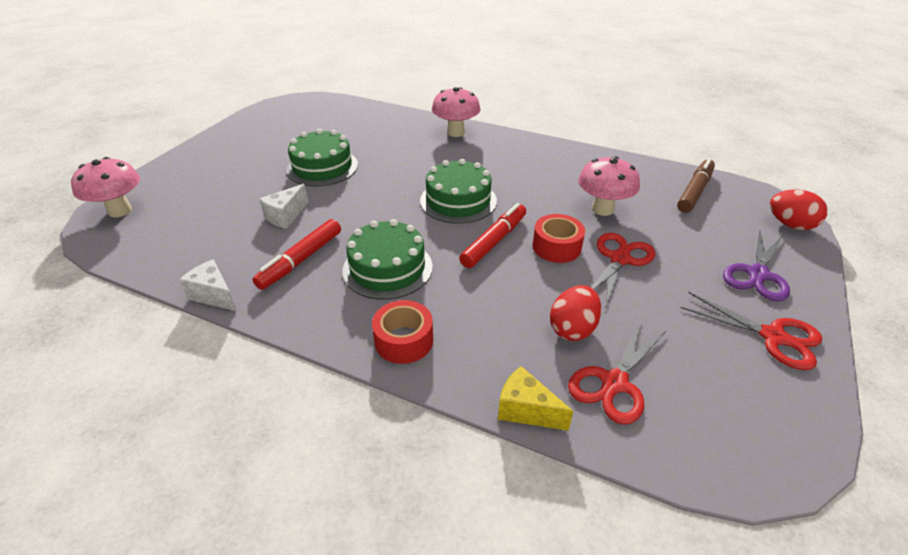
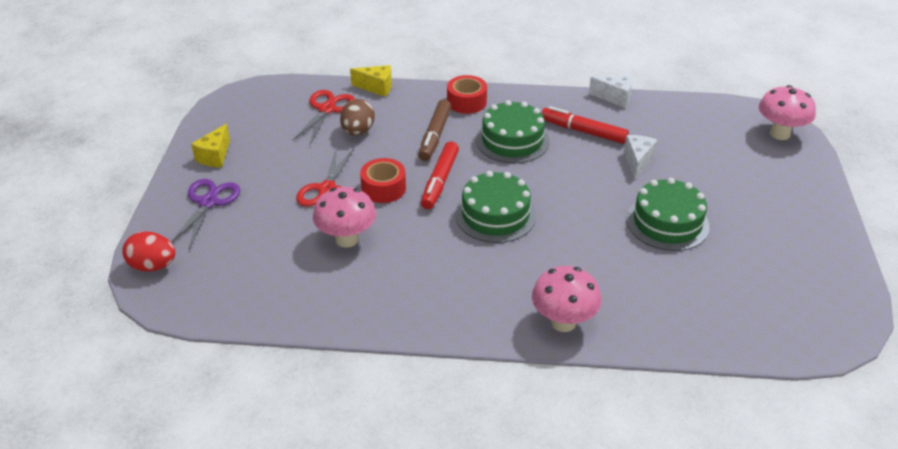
camera: 160 degrees right, 0 degrees up
red marker [252,219,341,290] -> red marker turned 75 degrees counterclockwise [542,106,629,144]
red egg [550,285,601,341] -> brown egg [340,99,375,136]
brown marker [677,158,715,213] -> brown marker moved to [418,99,452,161]
red scissors [681,292,822,370] -> yellow cheese [191,124,230,167]

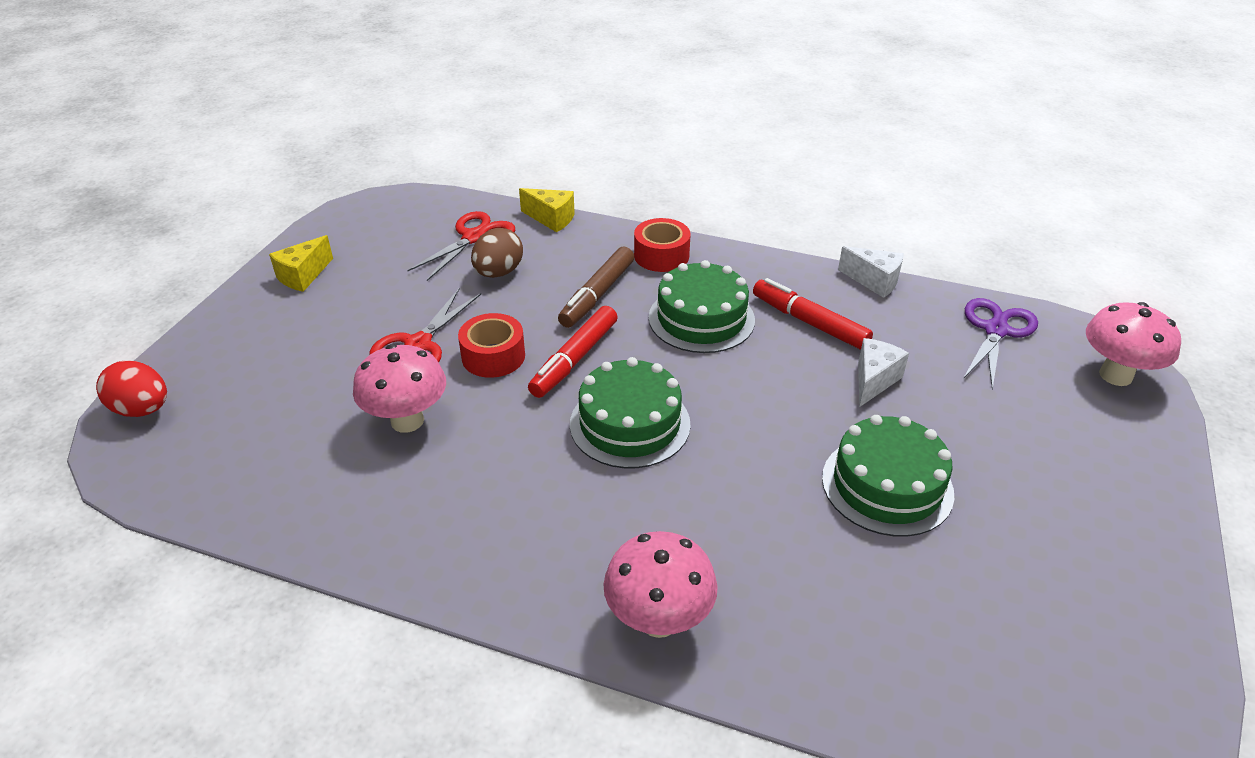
camera: 15 degrees right, 0 degrees up
purple scissors [171,179,240,249] -> purple scissors moved to [963,298,1038,389]

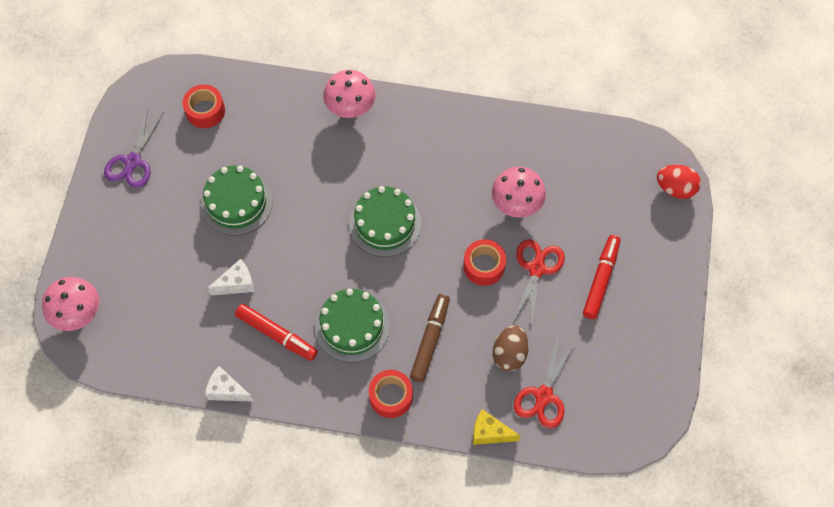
camera: 170 degrees right, 25 degrees up
yellow cheese [269,235,333,292] -> none
red marker [528,306,618,398] -> red marker moved to [583,235,621,319]
white cheese [858,338,909,407] -> white cheese turned 135 degrees counterclockwise [207,259,254,295]
purple scissors [963,298,1038,389] -> purple scissors moved to [104,109,164,188]
none -> red tape [182,84,225,128]

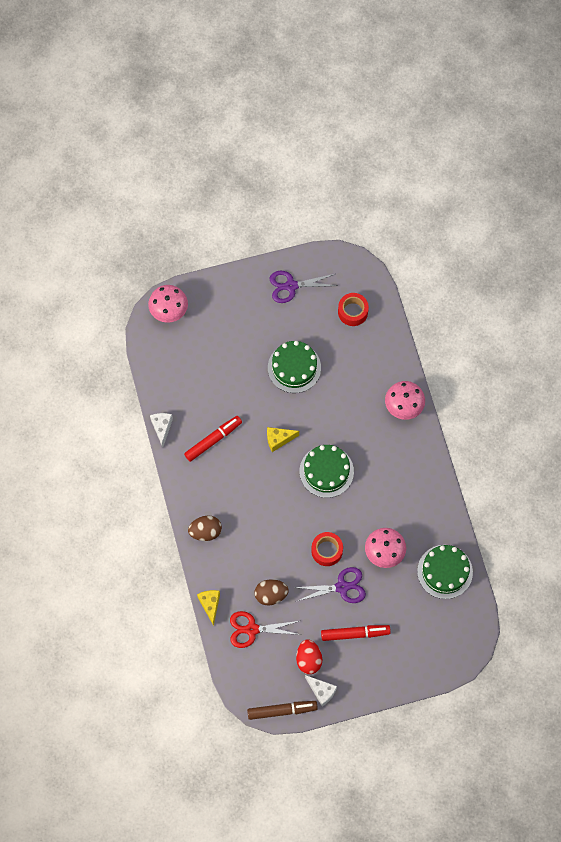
camera: 65 degrees right, 5 degrees up
white cheese [207,259,254,295] -> white cheese moved to [305,675,337,706]
red marker [235,304,318,361] -> red marker turned 135 degrees counterclockwise [184,416,242,462]
green cake [315,288,390,362] -> green cake moved to [417,545,473,599]
red tape [369,370,413,418] -> brown egg [188,516,222,541]
brown marker [410,294,450,382] -> brown marker moved to [247,701,318,720]
red scissors [513,239,565,327] -> purple scissors [293,567,366,603]
red egg [657,165,701,199] -> red egg moved to [296,639,322,674]
none -> yellow cheese [267,427,299,452]

